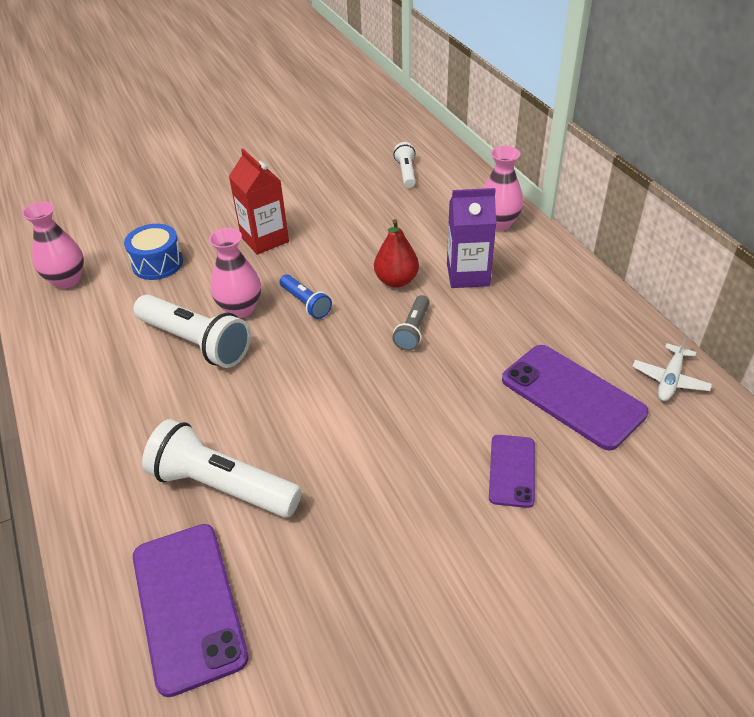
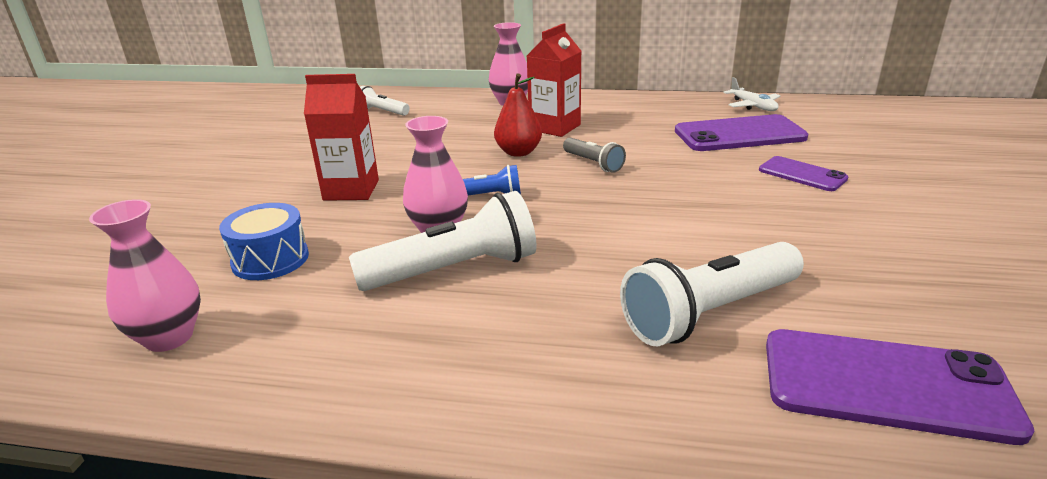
camera: 55 degrees left, 15 degrees down
purple carton [447,188,496,288] -> red carton [527,23,581,137]

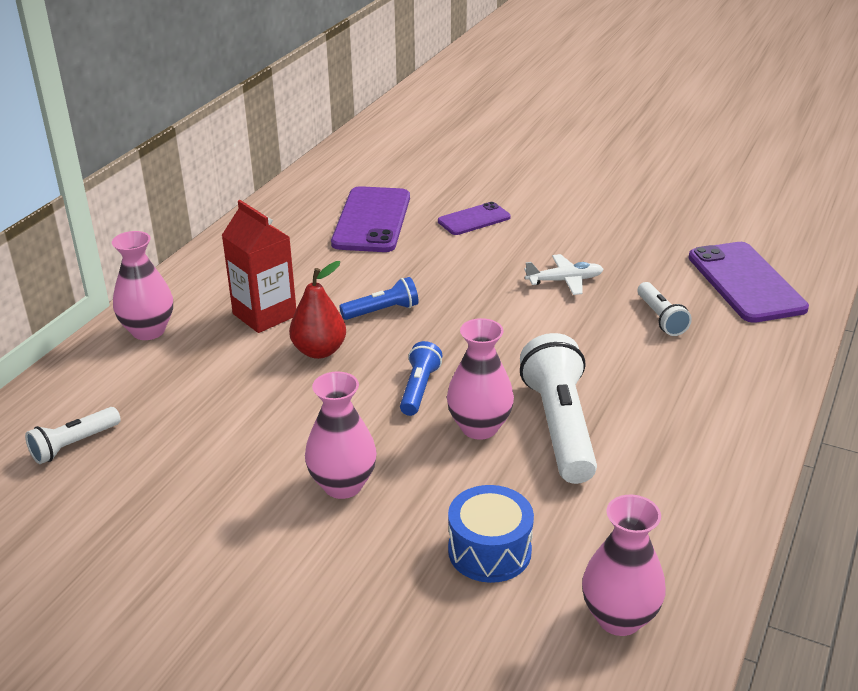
camera: 75 degrees left, 5 degrees up
red carton [304,74,379,201] -> pink vase [305,371,377,499]
grey flashlight [563,138,626,173] -> blue flashlight [339,277,419,320]
white flashlight [620,242,804,346] -> white flashlight [637,282,692,336], size x0.54
white plane [723,77,781,111] -> white plane moved to [524,254,603,295]
purple phone [766,329,1034,445] -> purple phone turned 45 degrees counterclockwise [688,242,809,323]

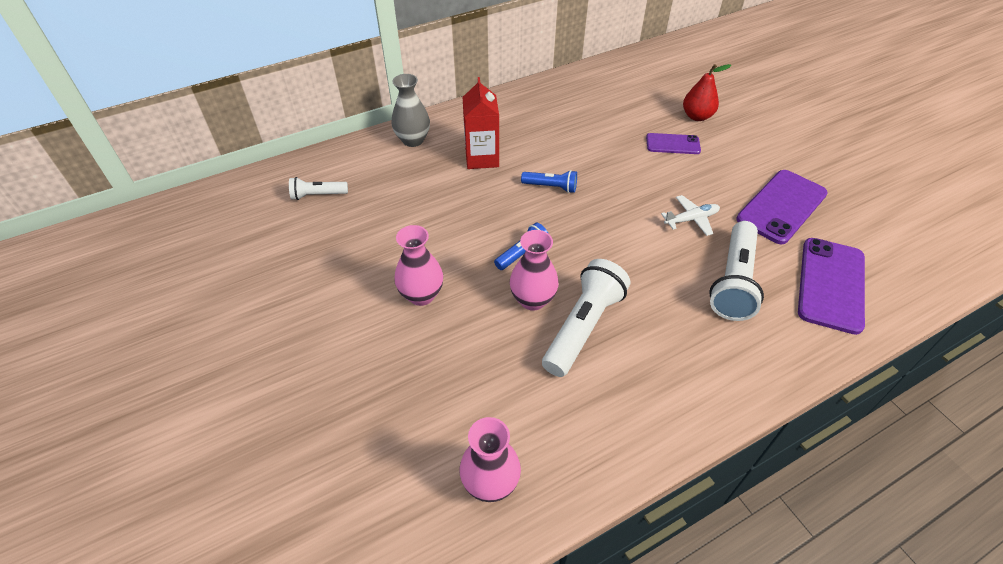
camera: 35 degrees right, 15 degrees up
pink vase [112,231,173,340] -> grey vase [391,74,430,147]
red pear [289,261,346,359] -> red pear moved to [683,64,731,121]
purple phone [331,186,410,252] -> purple phone moved to [736,170,828,244]
blue drum [448,485,534,583] -> none
white plane [524,254,603,295] -> white plane turned 45 degrees counterclockwise [661,195,720,236]
white flashlight [637,282,692,336] -> white flashlight [709,221,764,321], size x1.86

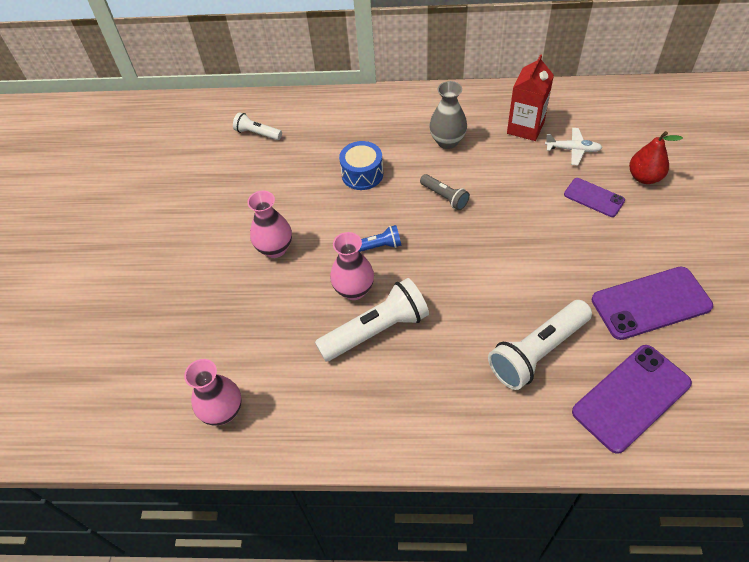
camera: 35 degrees right, 5 degrees up
grey vase [391,74,430,147] -> grey vase moved to [429,81,467,149]
red carton [462,77,499,169] -> red carton moved to [507,54,554,141]
blue flashlight [521,170,577,193] -> grey flashlight [420,174,470,210]
white plane [661,195,720,236] -> white plane moved to [545,128,602,165]
none -> blue drum [339,141,383,190]

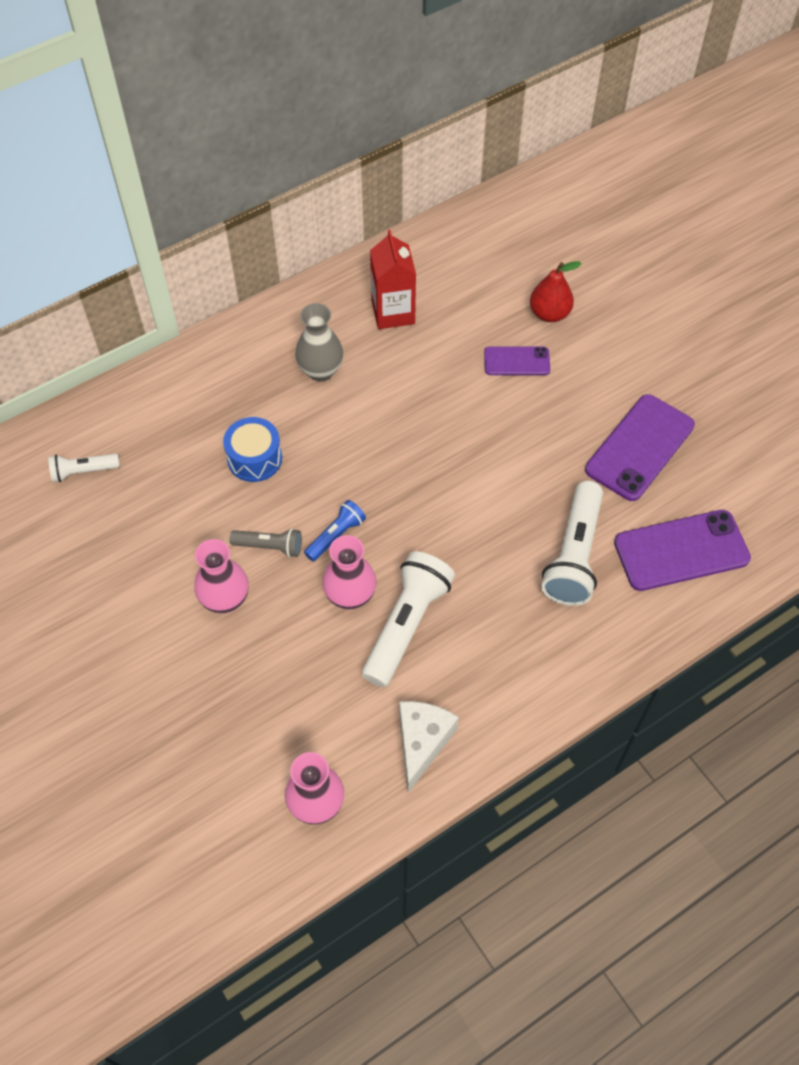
camera: 40 degrees left, 5 degrees up
grey flashlight [420,174,470,210] -> grey flashlight moved to [229,529,302,557]
white plane [545,128,602,165] -> none
purple phone [572,345,692,454] -> purple phone turned 60 degrees clockwise [614,510,751,591]
none -> white cheese [399,701,459,793]

